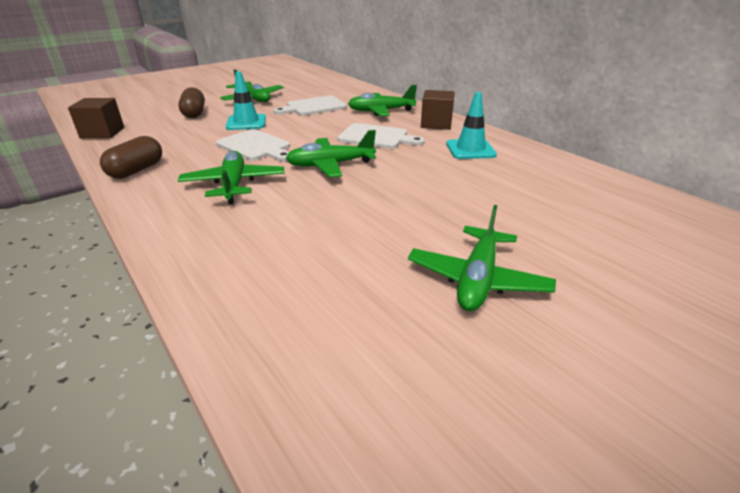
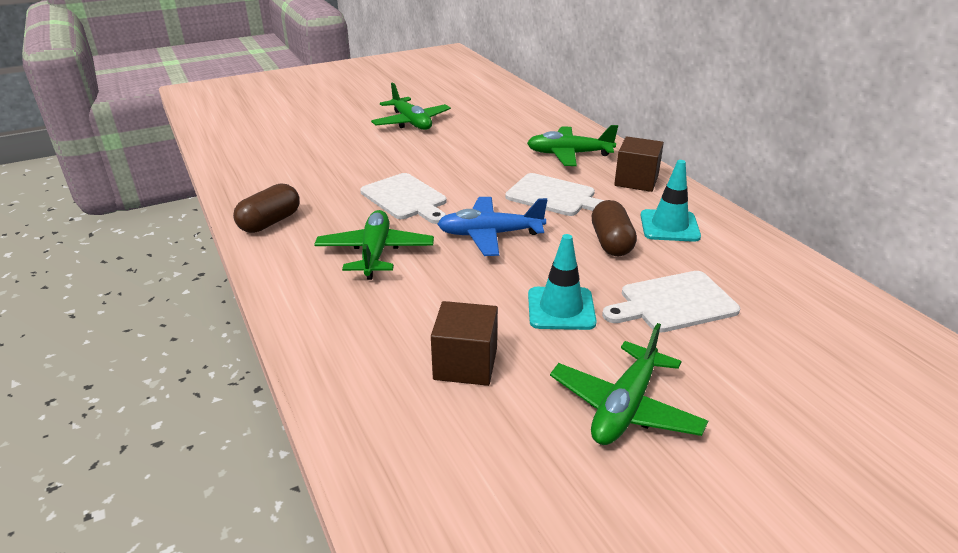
camera: 10 degrees right, 0 degrees up
brown cube [68,98,124,139] -> brown cube moved to [431,301,498,386]
brown capsule [178,87,205,118] -> brown capsule moved to [591,200,637,256]
turquoise traffic cone [226,71,266,130] -> turquoise traffic cone moved to [528,234,596,330]
white cutting board [274,95,347,116] -> white cutting board moved to [602,271,740,332]
green plane [286,130,376,178] -> blue plane [438,197,547,256]

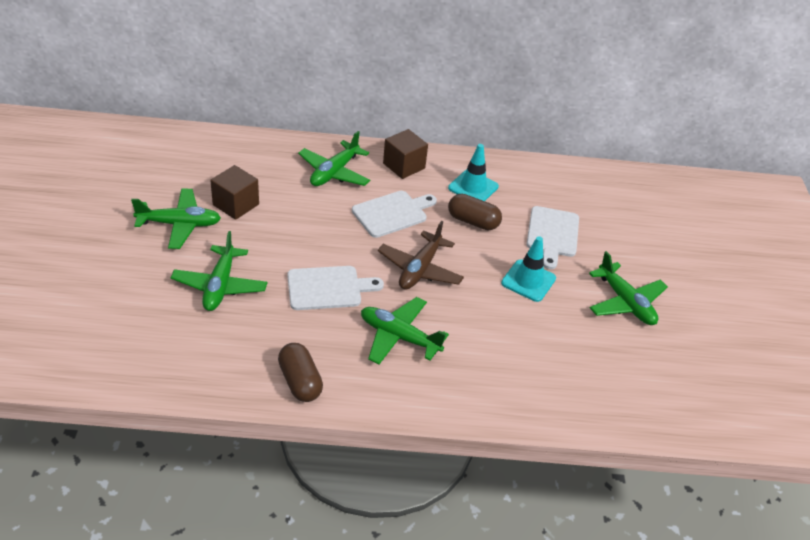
camera: 65 degrees left, 10 degrees up
brown cube [431,301,498,386] -> brown cube moved to [210,165,259,220]
blue plane [438,197,547,256] -> brown plane [378,221,464,290]
none -> green plane [171,231,268,311]

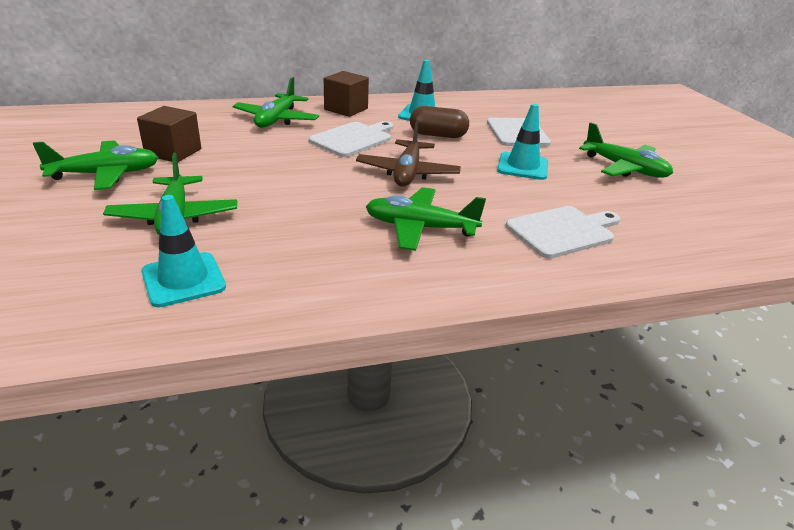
camera: 15 degrees left, 10 degrees down
brown capsule [278,343,323,402] -> none
white cutting board [287,266,384,310] -> white cutting board moved to [506,206,620,259]
none -> turquoise traffic cone [141,195,226,307]

